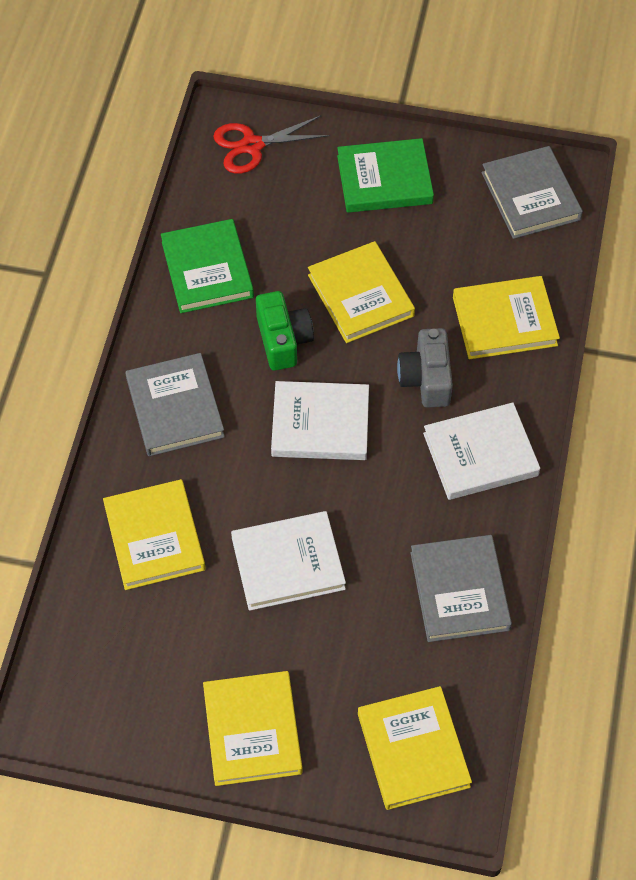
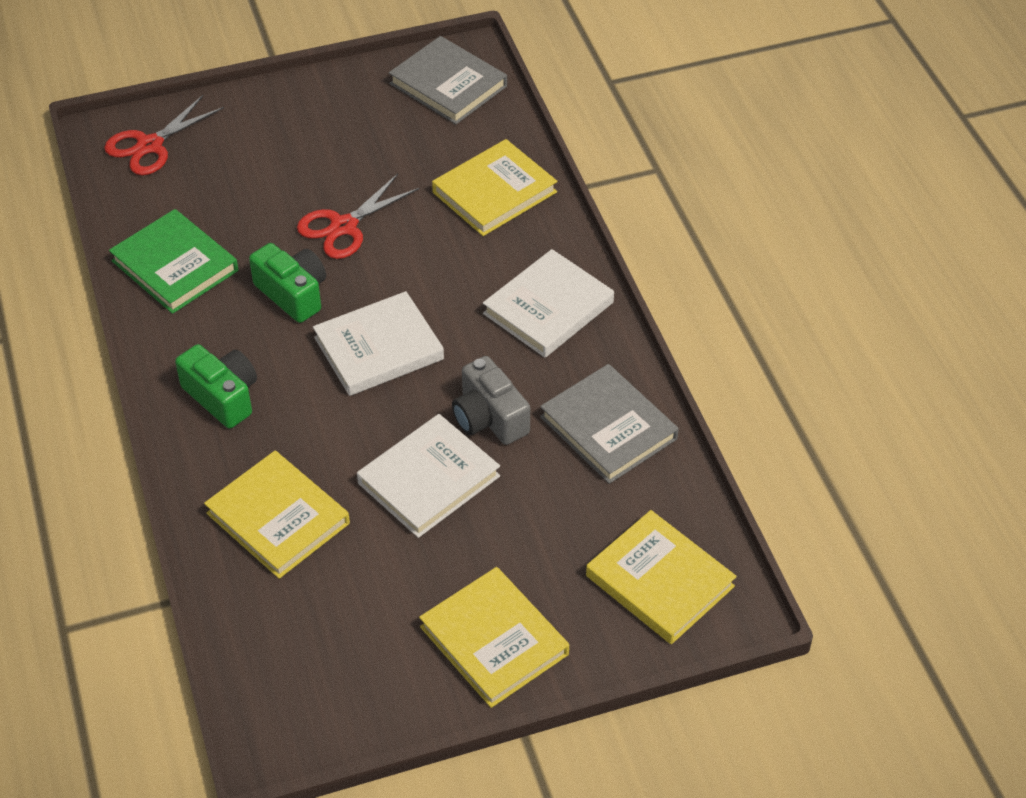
camera: 30 degrees left, 10 degrees down
grey book [125,353,225,456] -> green camera [175,344,257,429]
yellow book [308,241,415,343] -> red scissors [297,174,420,259]
green book [337,138,434,213] -> none
grey camera [397,328,453,408] -> grey camera moved to [452,356,530,445]

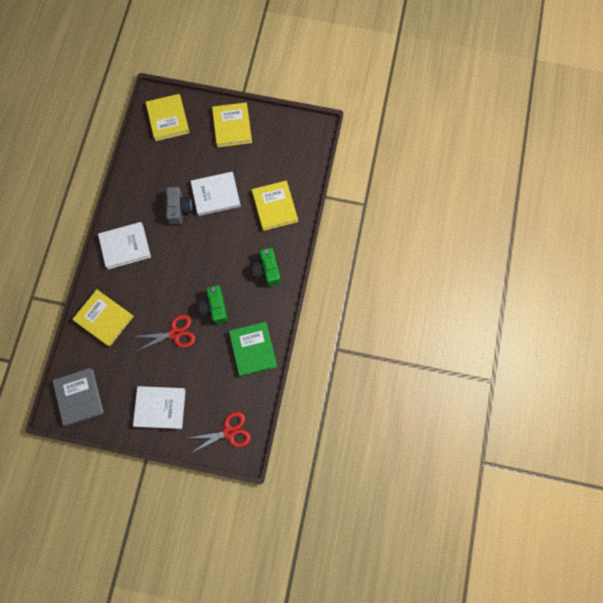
camera: 150 degrees left, 25 degrees up
white book [313,291,444,396] -> white book moved to [133,386,186,429]
yellow book [432,139,557,236] -> yellow book turned 45 degrees clockwise [72,289,134,346]
grey book [540,364,679,484] -> none

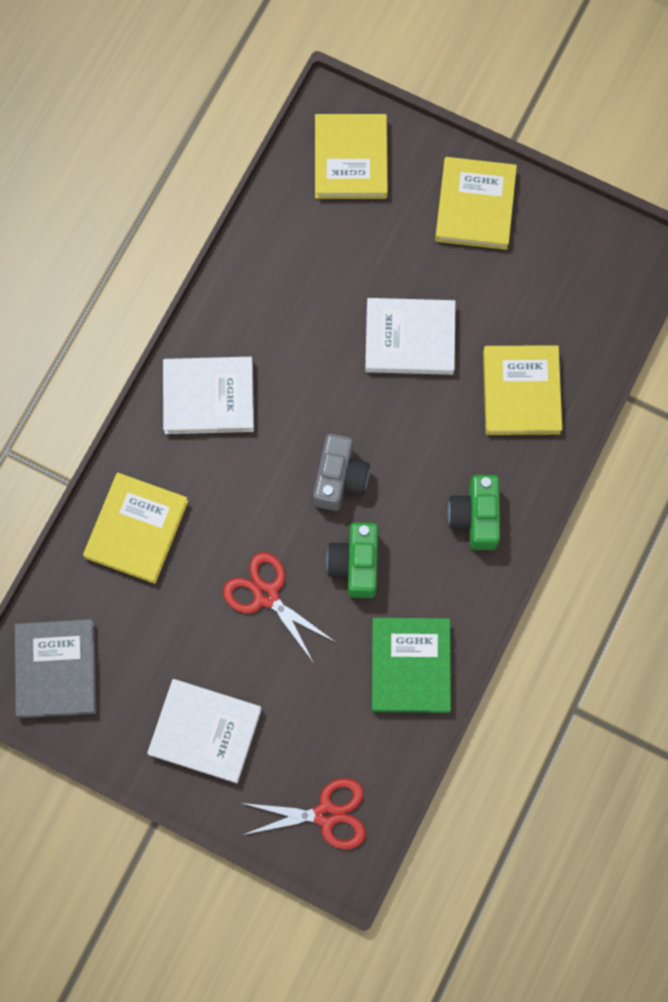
camera: 15 degrees right, 0 degrees up
yellow book [72,289,134,346] -> yellow book turned 60 degrees clockwise [83,473,189,584]
red scissors [133,315,195,351] -> red scissors turned 135 degrees counterclockwise [223,552,335,663]
grey camera [166,187,192,224] -> grey camera moved to [313,434,370,511]

